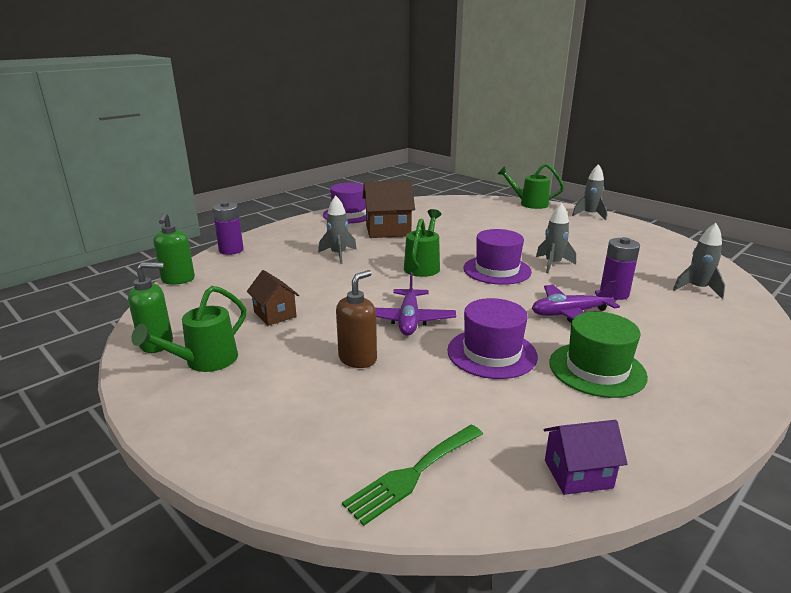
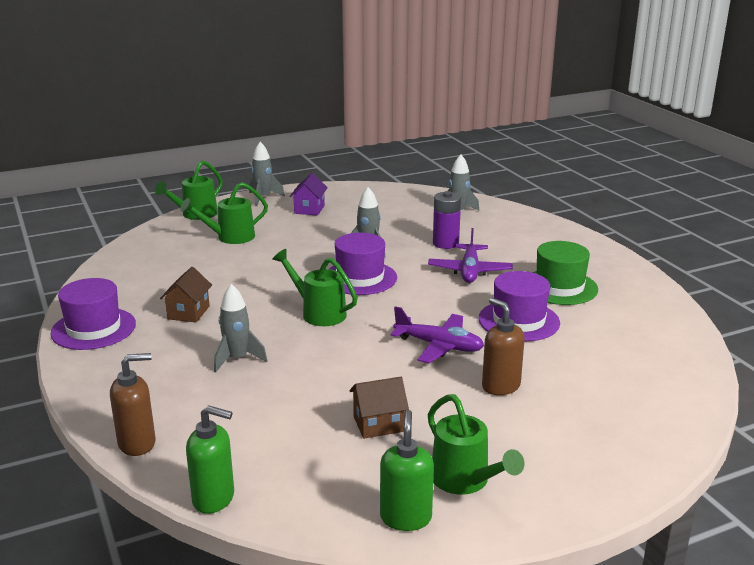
camera: 70 degrees left, 0 degrees up
purple battery [212,201,243,255] -> brown soap dispenser [110,353,156,456]
green fork [342,425,483,526] -> none
brown house [363,180,415,238] -> brown house [160,267,212,322], size x0.60
purple house [543,420,628,495] -> purple house moved to [290,173,328,216]
none -> green watering can [180,182,268,244]

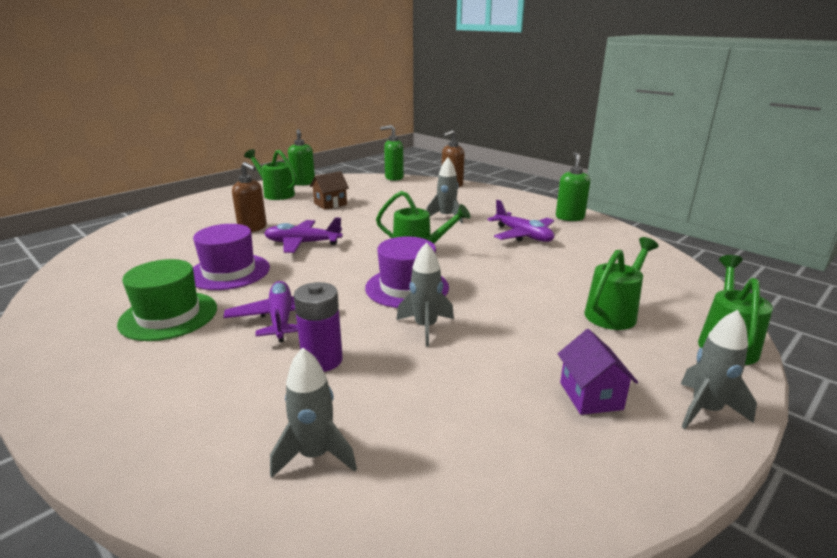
camera: 160 degrees right, 0 degrees up
purple hat [50,278,136,350] -> green soap dispenser [556,152,590,221]
brown house [160,267,212,322] -> purple plane [487,200,554,242]

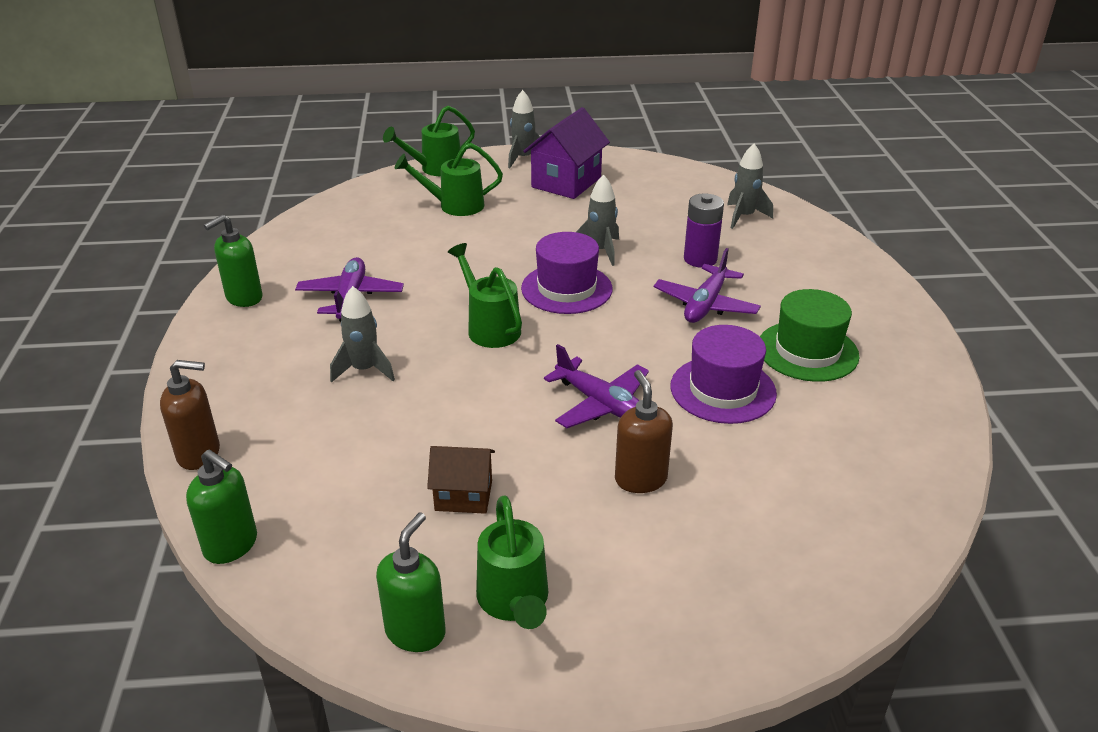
camera: 140 degrees left, 10 degrees up
purple house [558,329,638,415] -> purple house [523,107,610,199], size x1.66

